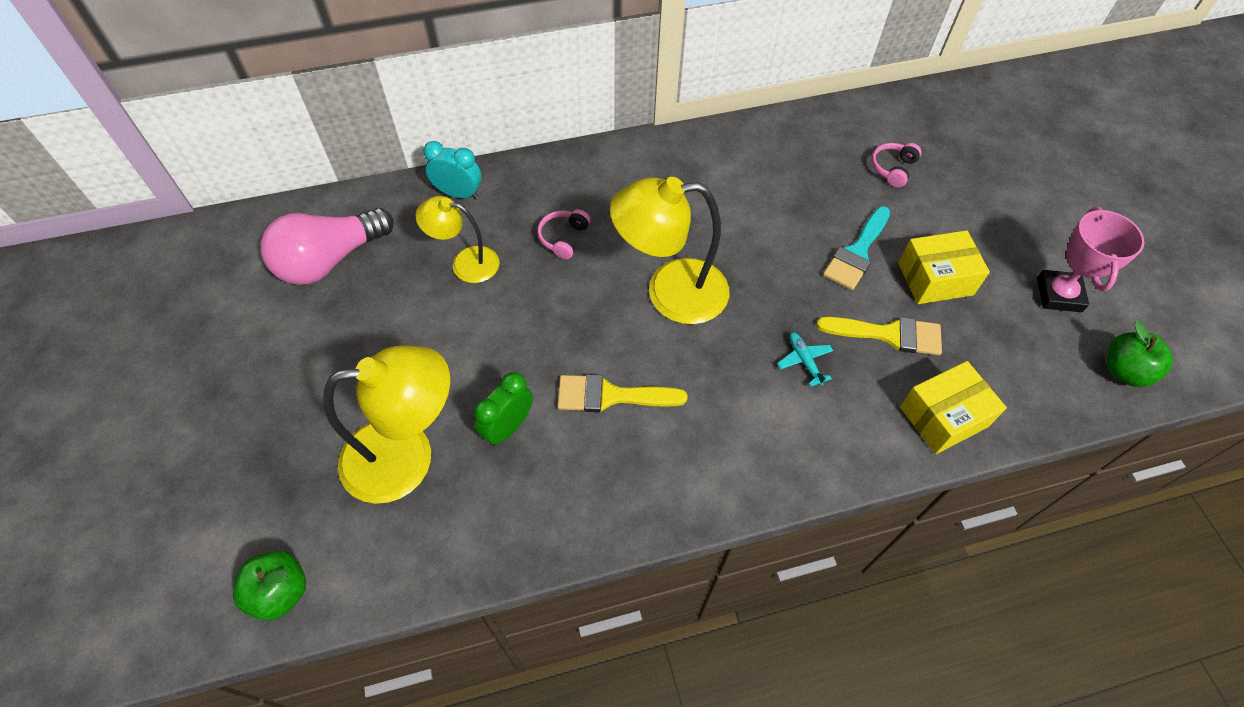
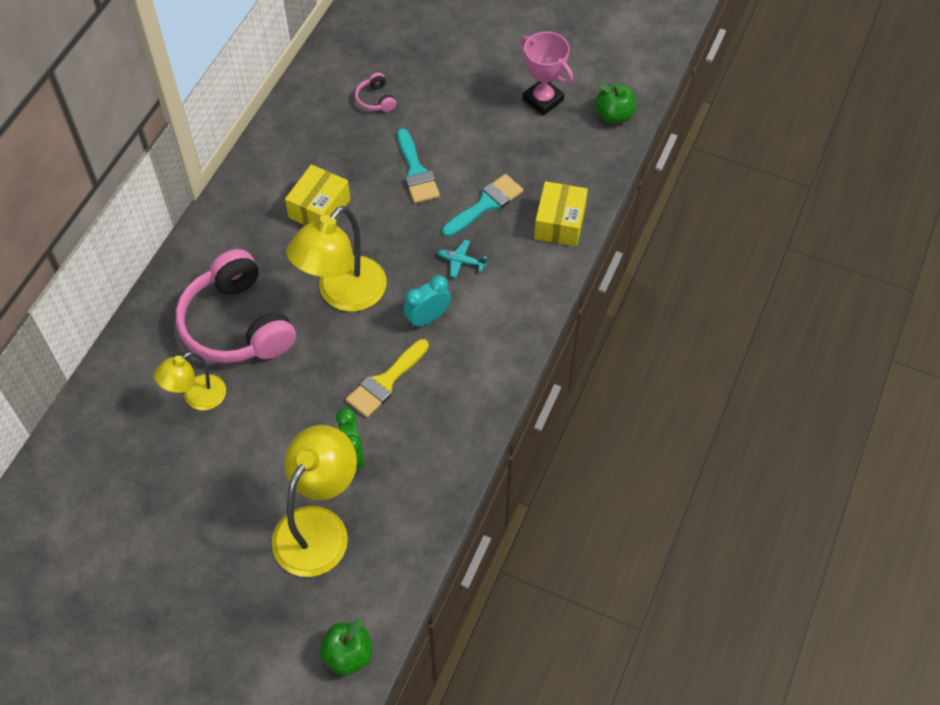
camera: 50 degrees left, 0 degrees up
pink light bulb [260,208,394,285] -> none
turquoise clock [423,141,482,199] -> turquoise clock moved to [403,275,451,328]
pink headphones [537,209,591,259] -> pink headphones [176,249,296,363], size x2.48
yellow brush [816,317,942,355] -> turquoise brush [442,174,523,237]
yellow box [898,230,990,304] -> yellow box moved to [285,164,350,226]

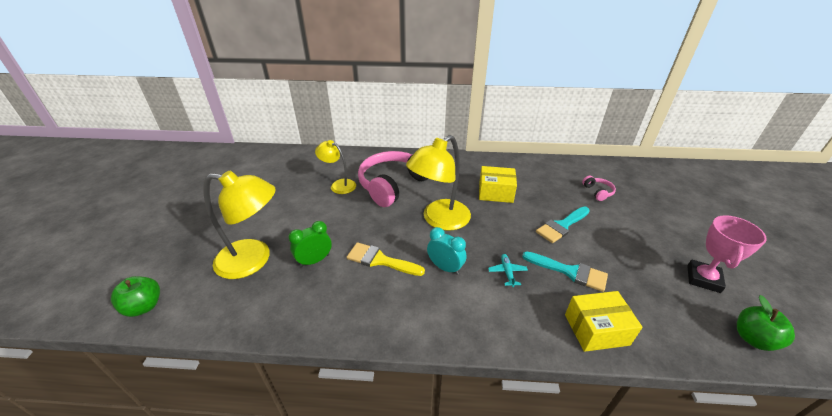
camera: 70 degrees right, 20 degrees down
yellow lamp [286,206,386,312] -> yellow lamp turned 60 degrees counterclockwise [406,135,471,231]
pink headphones [355,73,396,112] -> pink headphones turned 120 degrees clockwise [582,176,616,201]

